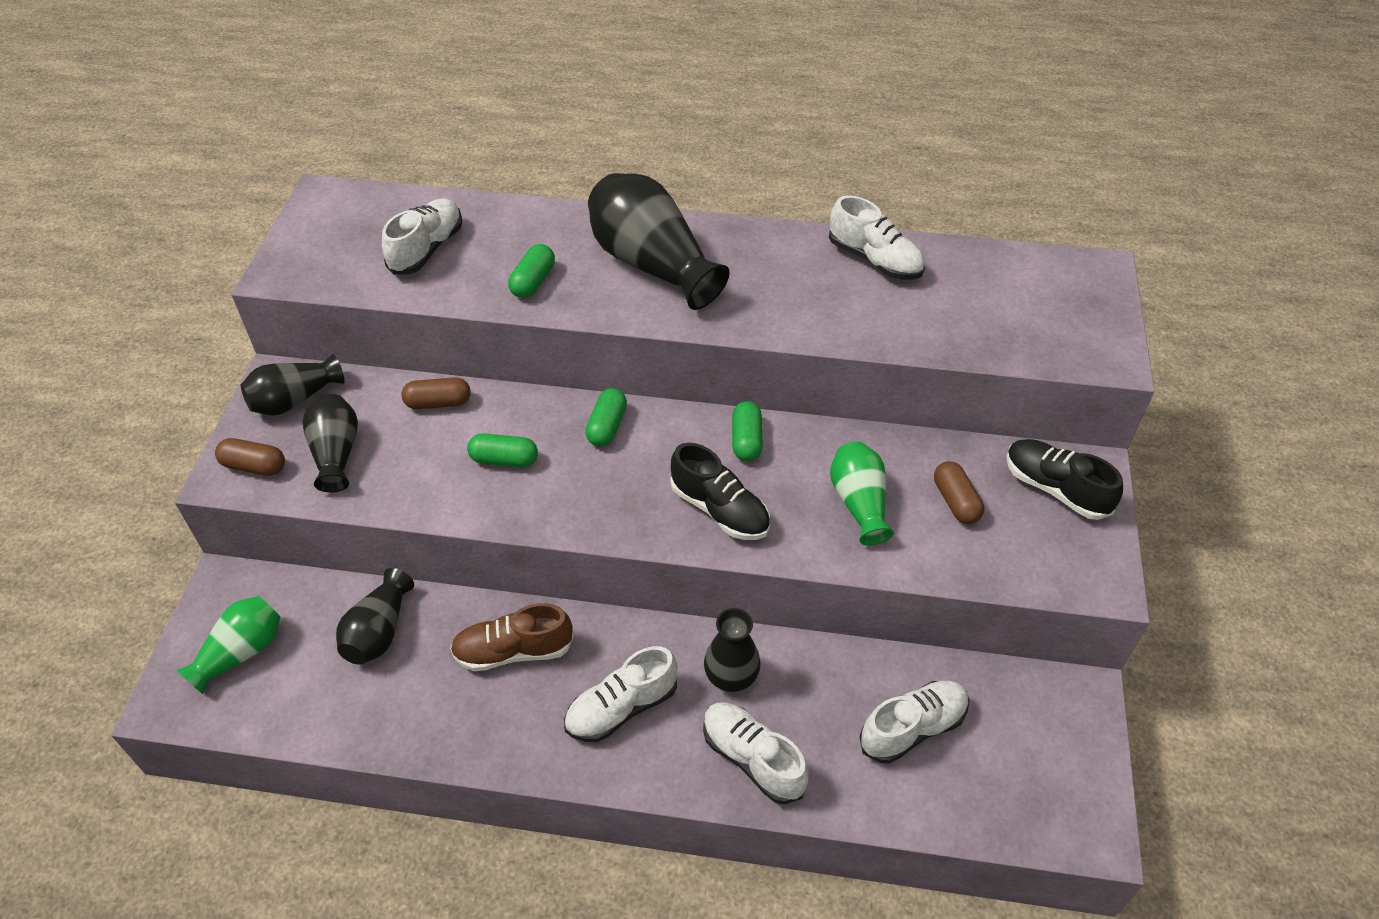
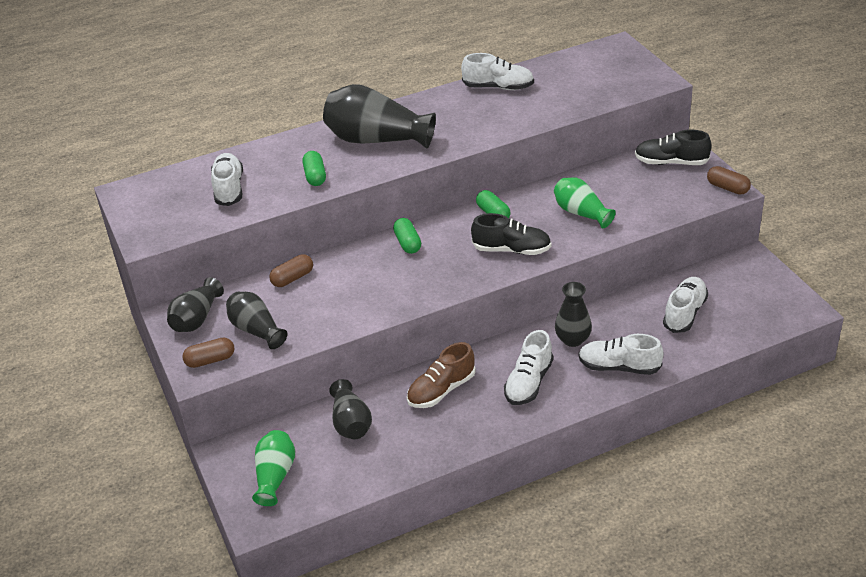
camera: 30 degrees left, 10 degrees down
green capsule [467,434,538,467] -> none
brown capsule [934,461,984,524] -> brown capsule moved to [707,166,751,195]

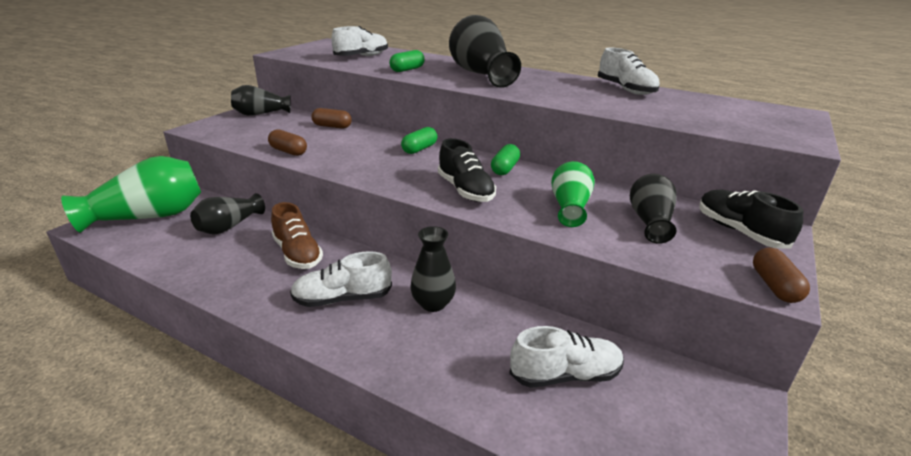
camera: 50 degrees right, 10 degrees down
brown capsule [182,338,235,368] -> brown capsule moved to [268,129,307,156]
black vase [226,292,287,349] -> black vase moved to [630,174,676,244]
green vase [252,430,295,506] -> green vase [61,156,201,233], size x1.69
brown shoe [407,342,476,408] -> brown shoe turned 135 degrees counterclockwise [271,202,323,269]
white shoe [578,334,664,375] -> none

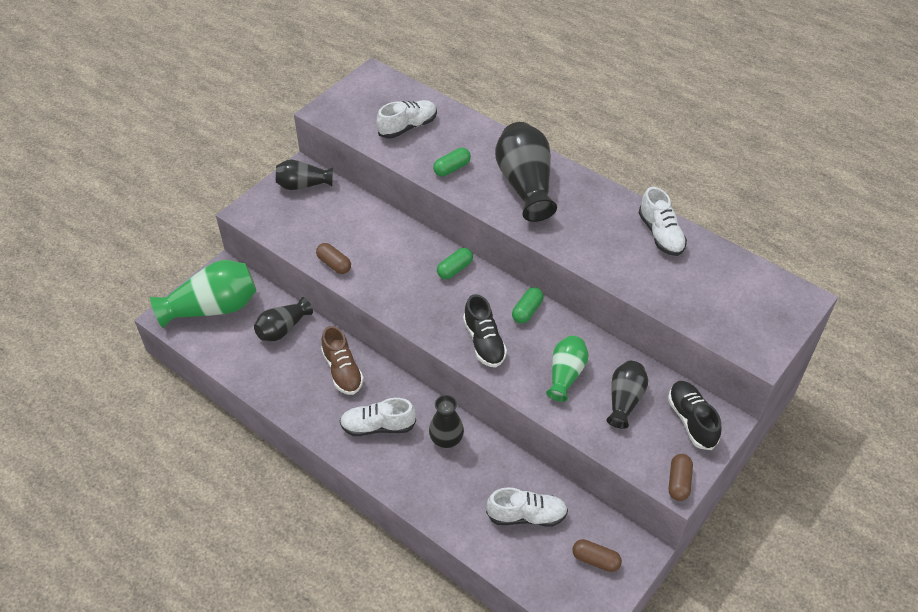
camera: 10 degrees right, 20 degrees up
brown capsule [311,108,352,129] -> brown capsule moved to [572,539,622,572]

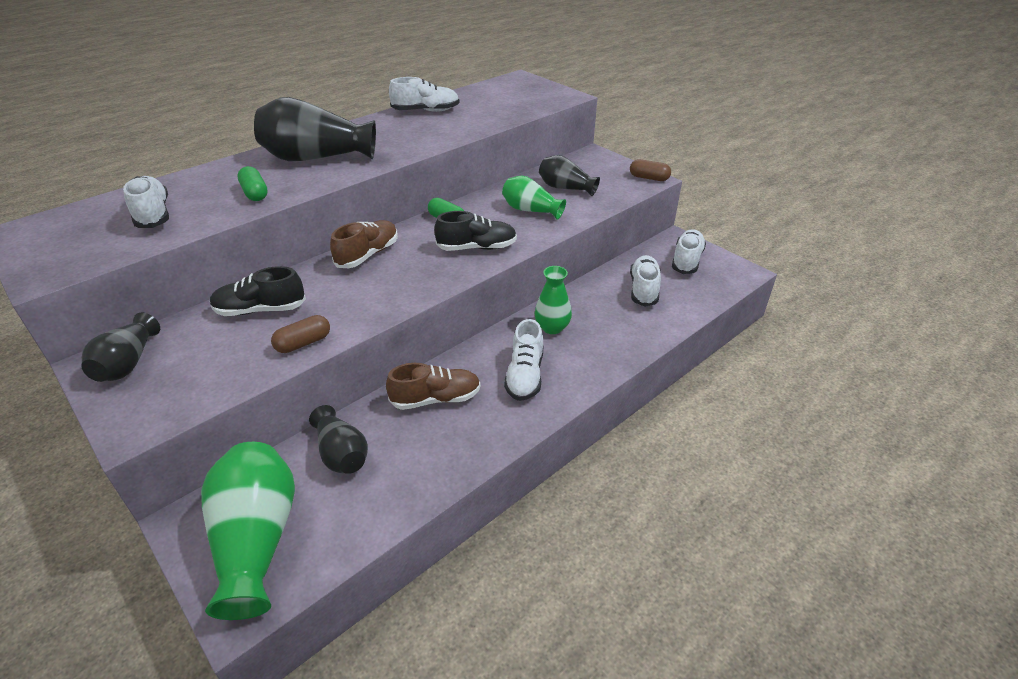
camera: 80 degrees left, 10 degrees down
black vase [429,395,464,448] -> green vase [535,266,572,334]
green capsule [437,248,473,279] -> brown shoe [330,220,398,268]
brown capsule [572,539,622,572] -> white shoe [672,229,706,274]
black shoe [668,381,722,450] -> black shoe moved to [210,266,306,316]

